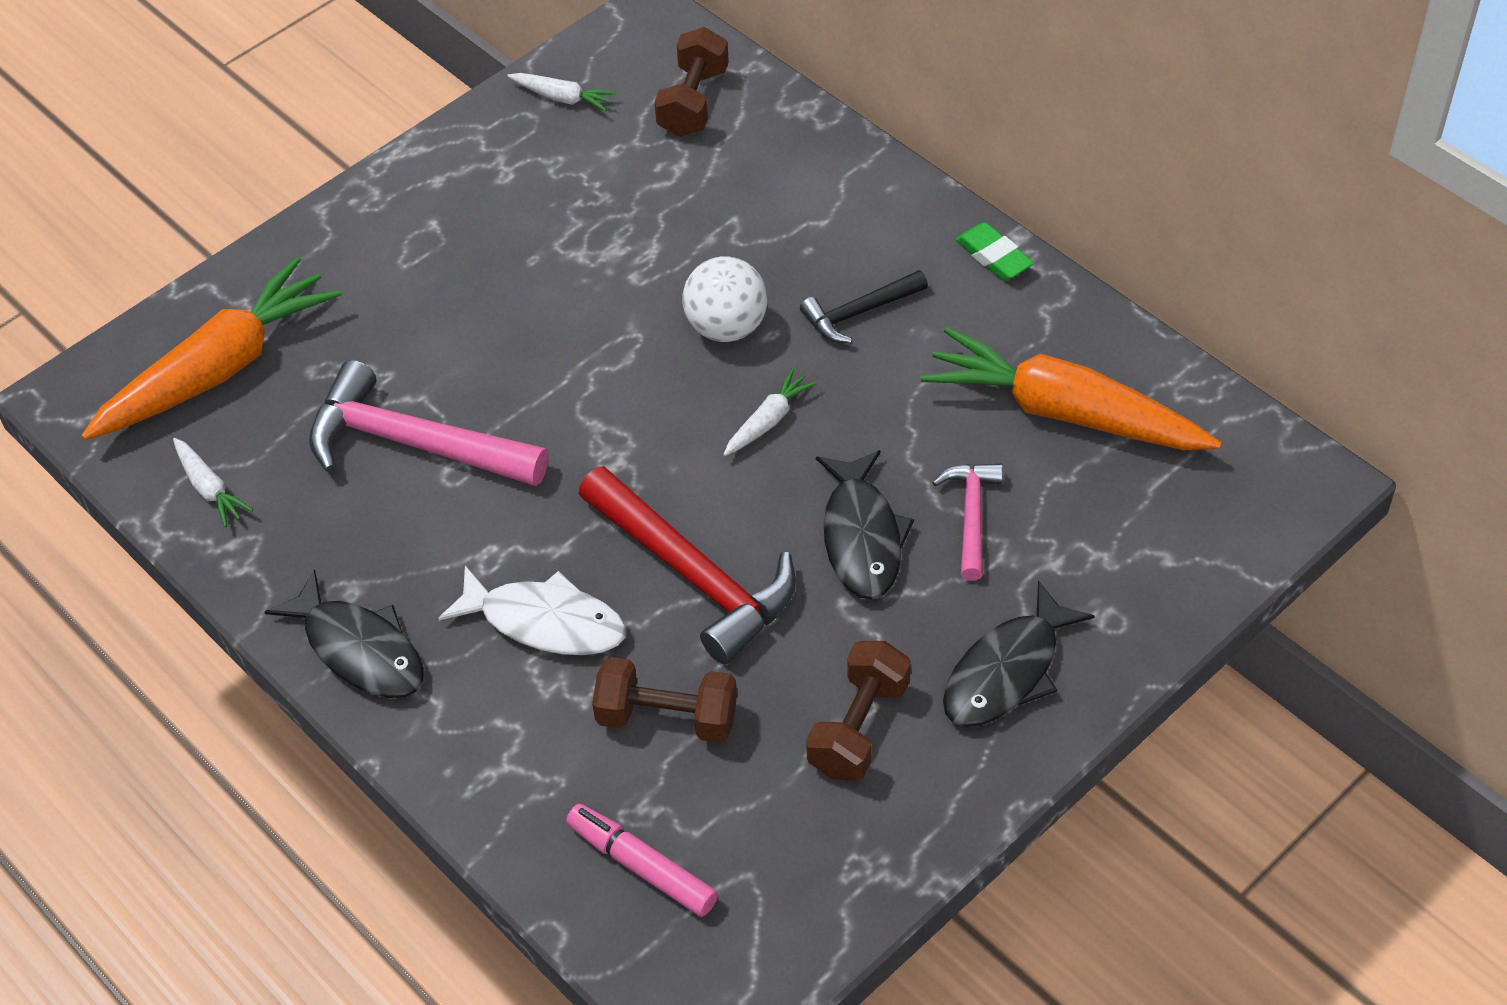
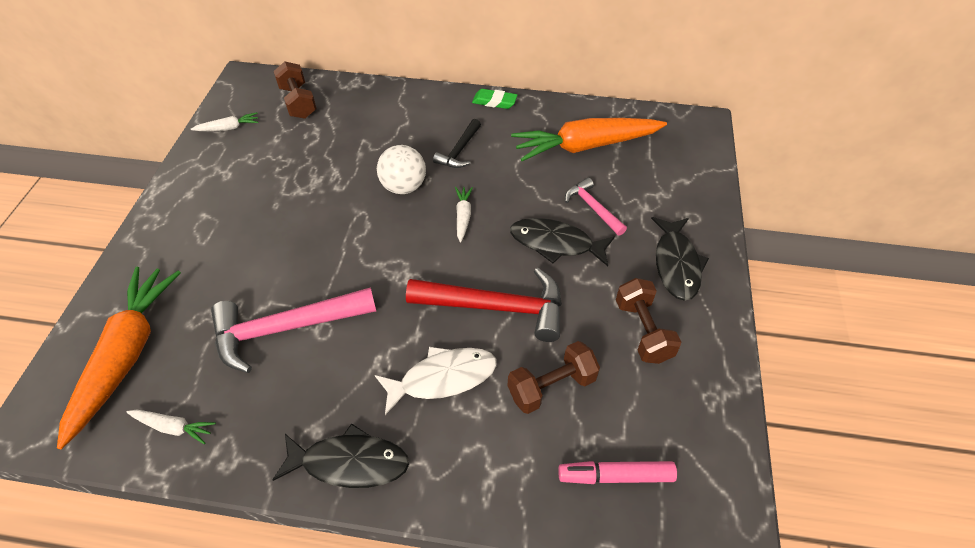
camera: 40 degrees left, 0 degrees up
black fish [816,450,914,599] -> black fish turned 150 degrees clockwise [510,218,615,266]

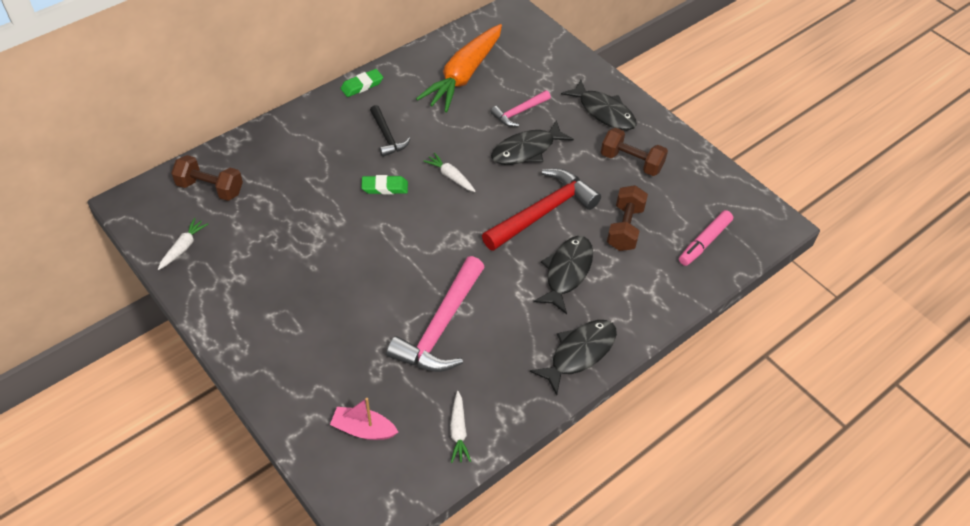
camera: 50 degrees left, 0 degrees up
orange carrot [57,266,181,449] -> pink boat [330,398,398,440]
white carrot [127,410,216,444] -> white carrot turned 120 degrees clockwise [450,391,471,463]
white fish [375,347,497,415] -> black fish [533,236,593,314]
white ball [377,145,426,194] -> green eraser [361,175,408,194]
pink hammer [565,178,627,236] -> pink hammer turned 45 degrees counterclockwise [490,90,551,127]

